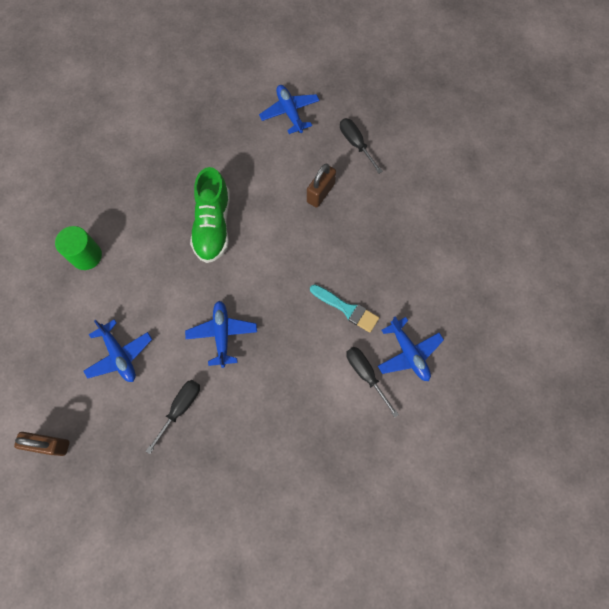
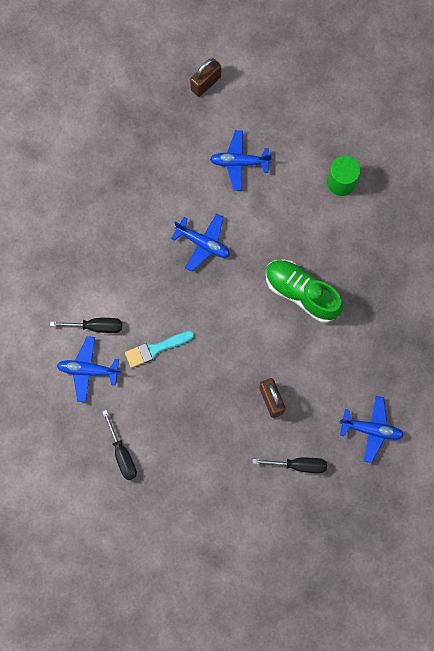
camera: 125 degrees right, 5 degrees up
black screwdriver [146,380,200,454] -> black screwdriver moved to [102,410,137,480]

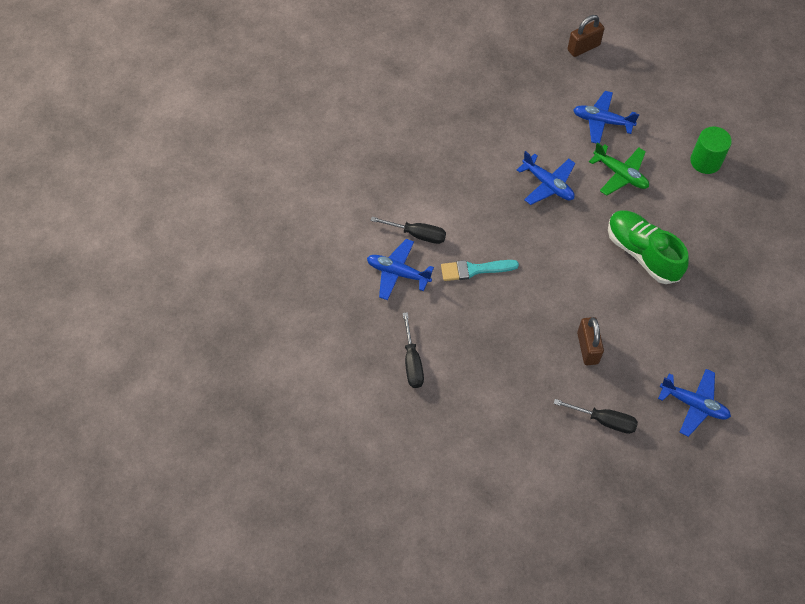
camera: 15 degrees right, 15 degrees down
none -> green plane [589,142,649,196]

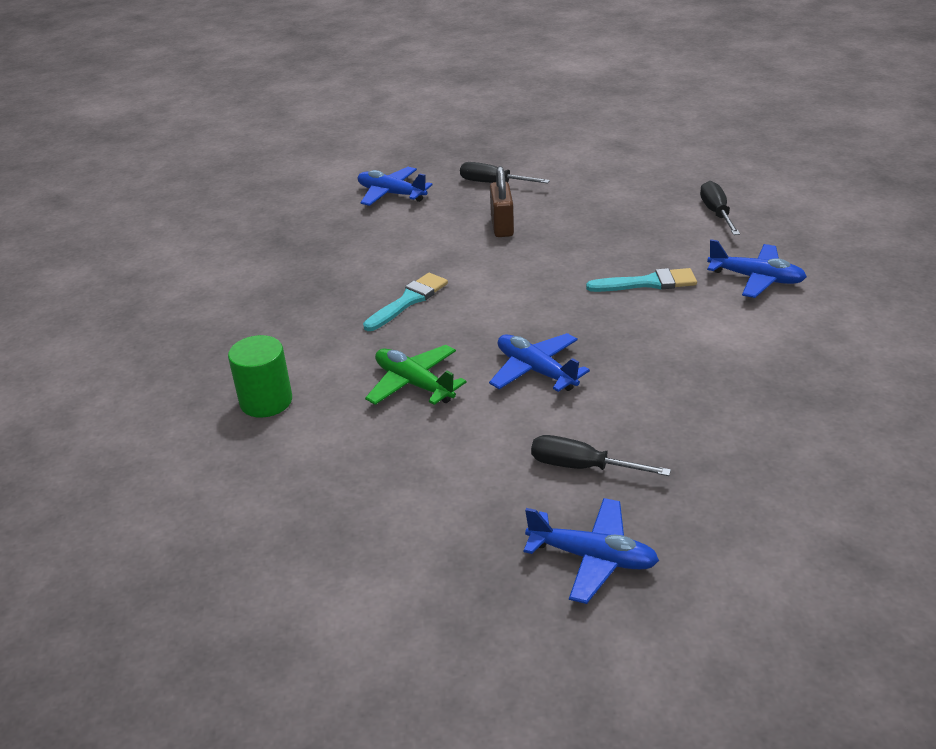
camera: 175 degrees left, 25 degrees down
black screwdriver [370,217,446,244] -> black screwdriver moved to [531,435,671,476]
brown padlock [568,15,605,57] -> none
blue plane [573,91,639,144] -> blue plane moved to [523,498,659,604]
green shoe [608,210,689,284] -> turquoise brush [363,273,448,331]

